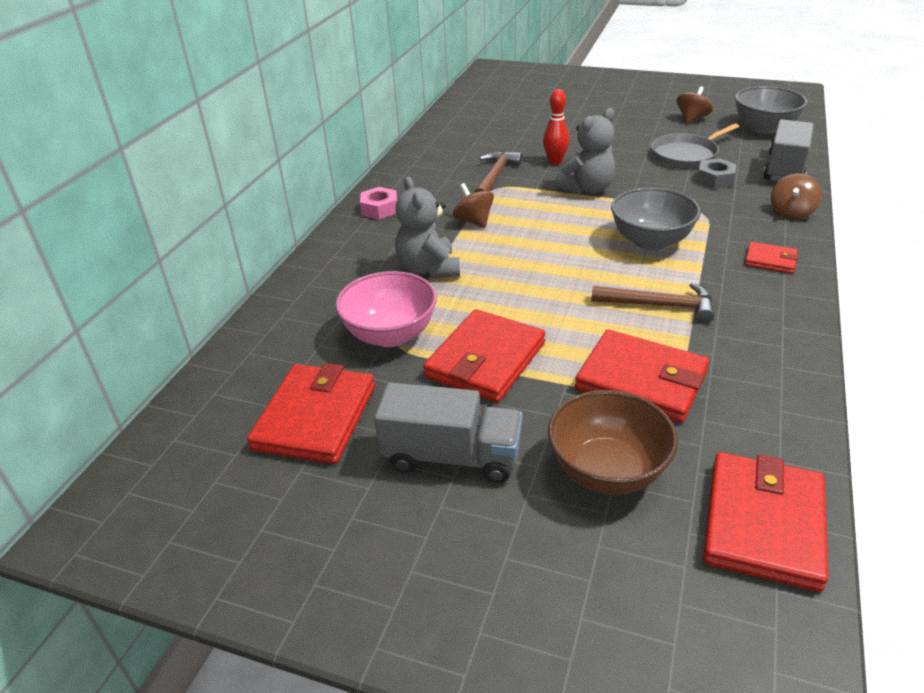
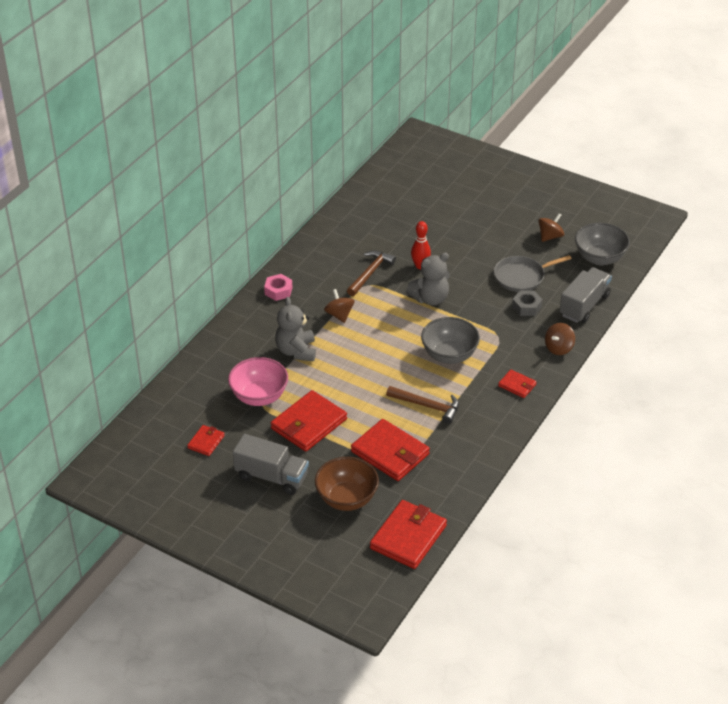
camera: 10 degrees right, 5 degrees up
red wallet [247,363,375,464] -> red wallet [187,425,225,456], size x0.51

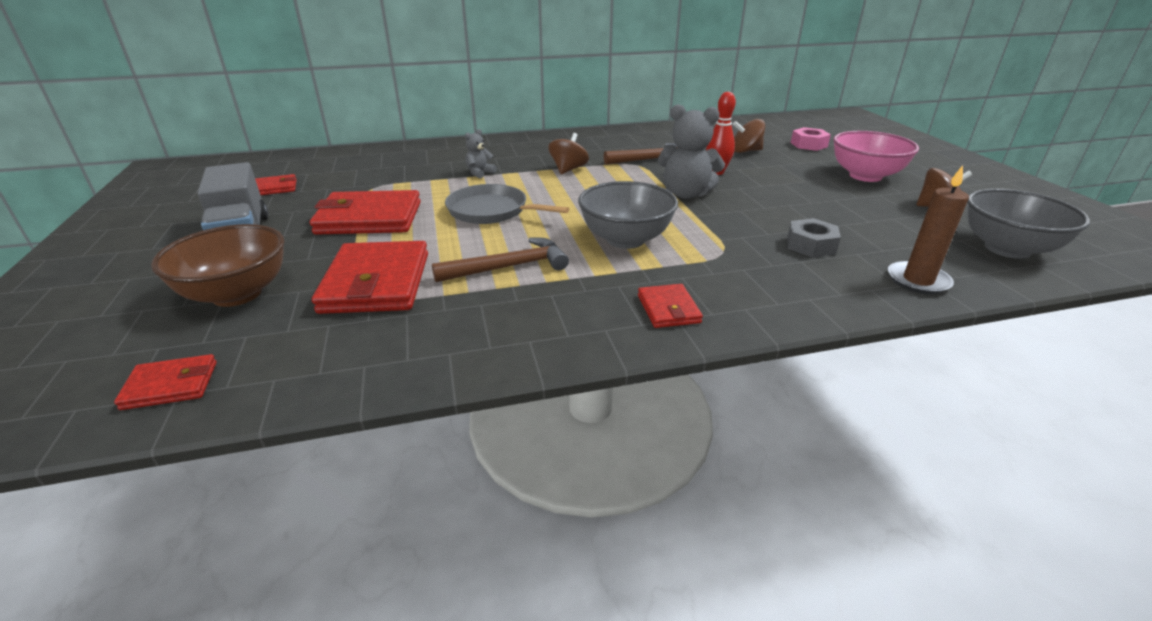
camera: 45 degrees right, 10 degrees down
pink bowl [228,357,288,406] -> pink bowl moved to [833,131,919,182]
pink nut [264,274,293,301] -> pink nut moved to [791,127,831,151]
grey teddy bear [275,297,316,361] -> grey teddy bear [465,129,497,179], size x0.51
red wallet [370,500,447,569] -> red wallet [114,354,217,410], size x0.51
brown hammer [386,386,459,424] -> brown hammer turned 90 degrees counterclockwise [432,237,569,282]
grey pan [494,255,571,292] -> grey pan moved to [445,184,569,224]
brown spinning top [545,323,575,355] -> brown spinning top moved to [733,119,765,153]
grey truck [560,267,612,323] -> brown candle [888,165,969,294]

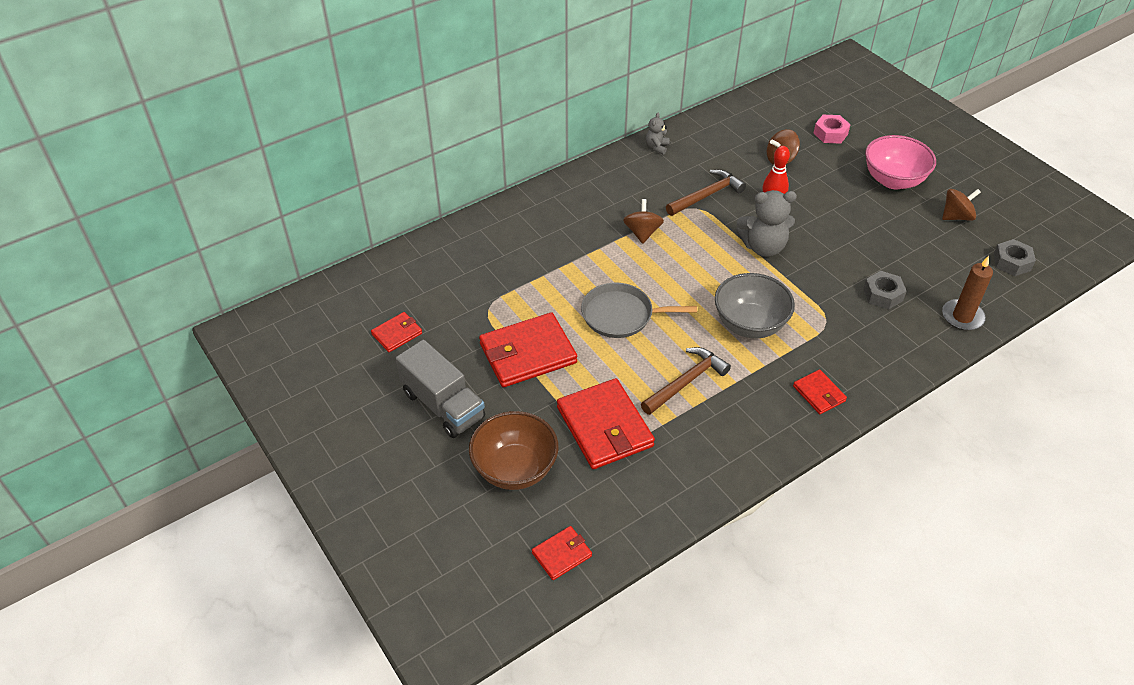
camera: 20 degrees left, 15 degrees up
grey teddy bear [465,129,497,179] -> grey teddy bear moved to [646,113,670,155]
grey bowl [967,189,1090,259] -> grey nut [993,239,1036,276]

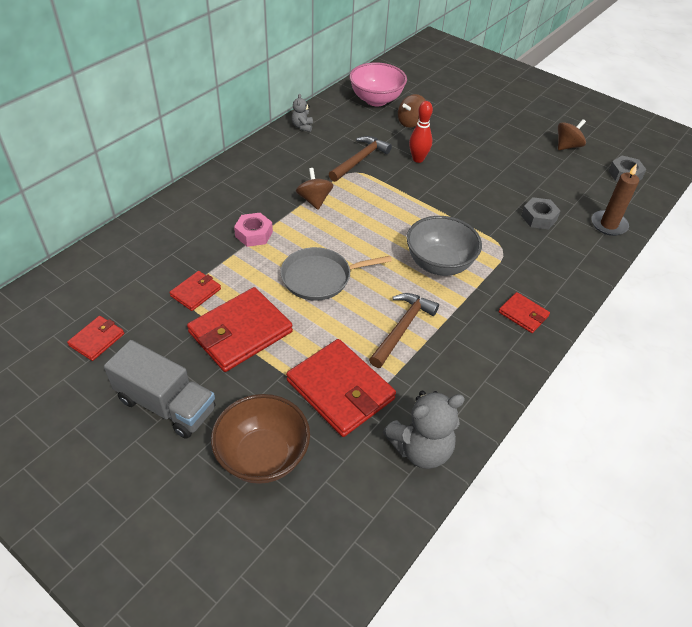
camera: 20 degrees left, 0 degrees up
red wallet [532,526,592,580] -> red wallet moved to [169,271,221,311]
grey teddy bear [736,190,797,257] -> grey teddy bear moved to [383,391,465,469]
pink nut [814,115,851,144] -> pink nut moved to [234,213,273,247]
pink bowl [865,135,936,189] -> pink bowl moved to [349,62,407,106]

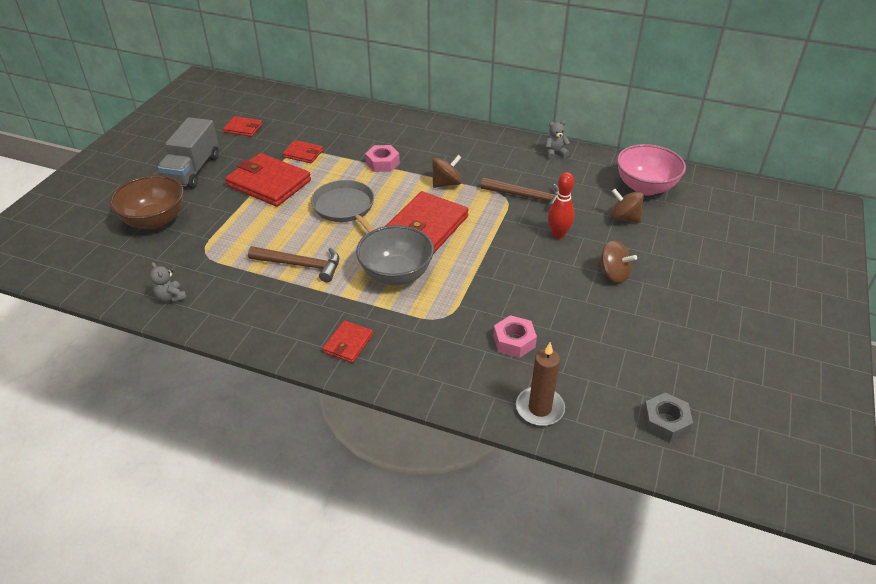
camera: 75 degrees right, 5 degrees down
red wallet [286,339,396,437] -> red wallet moved to [386,191,469,253]
grey teddy bear [383,391,465,469] -> grey teddy bear [150,262,187,302], size x0.51
grey nut [521,197,561,229] -> pink nut [493,315,537,358]
brown spinning top [558,119,586,150] -> brown spinning top moved to [597,241,637,283]

